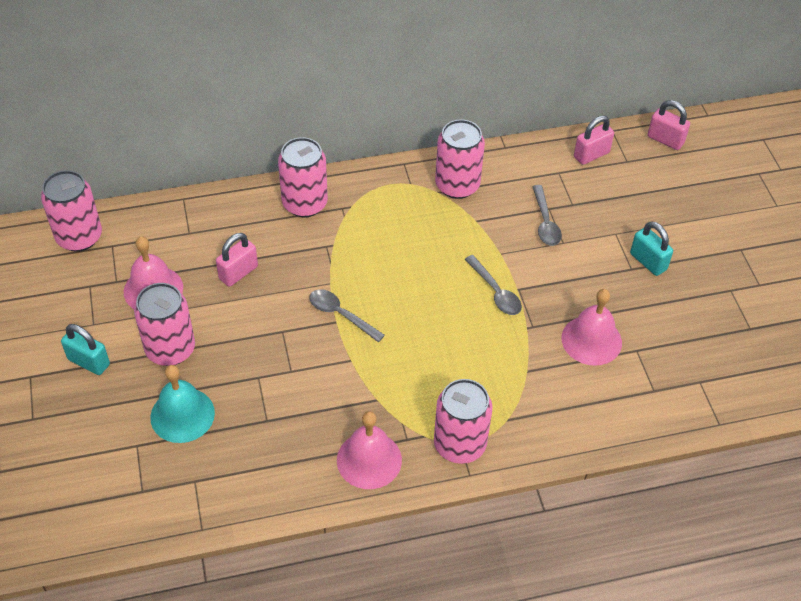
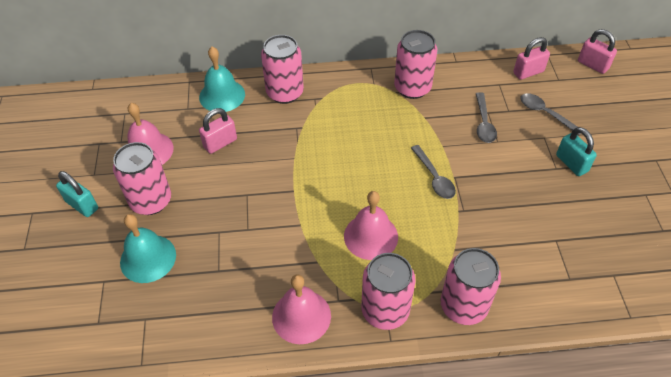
camera: 10 degrees right, 0 degrees up
pink can [41,170,102,252] -> pink can moved to [441,248,501,325]
grey spoon [309,289,385,342] -> grey spoon moved to [520,93,581,135]
pink bell [562,289,622,366] -> pink bell moved to [344,191,398,260]
none -> turquoise bell [199,47,245,112]

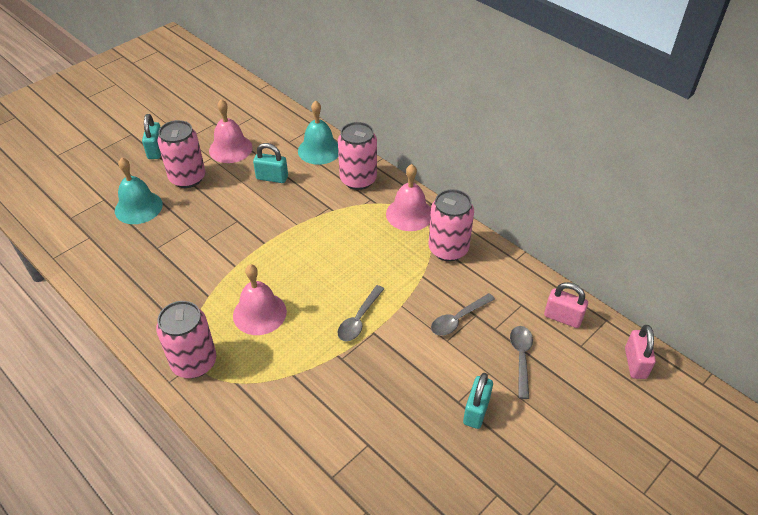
camera: 50 degrees right, 5 degrees down
pink padlock [199,108,237,154] -> turquoise padlock [253,143,288,183]
pink bell [272,274,331,344] -> pink bell moved to [386,164,431,231]
pink can [441,248,501,325] -> none

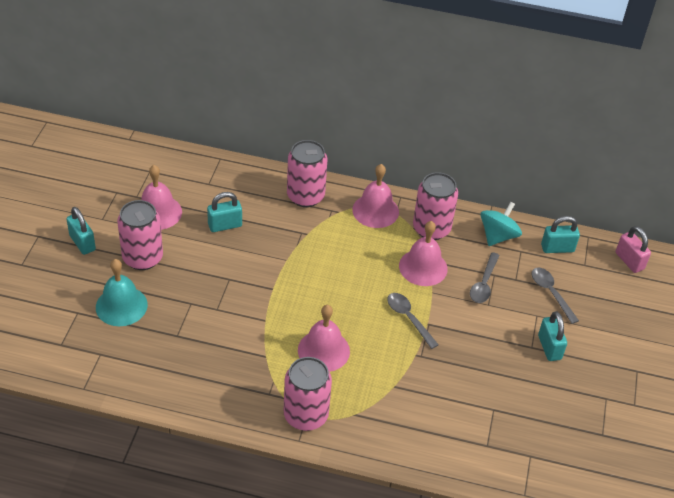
camera: 35 degrees left, 0 degrees up
turquoise bell [298,100,339,165] -> none
grey spoon [337,285,384,341] -> grey spoon turned 150 degrees clockwise [387,293,439,349]
pink padlock [544,282,588,328] -> turquoise padlock [541,216,580,253]
none -> pink bell [399,221,448,286]
none -> turquoise spinning top [481,202,522,246]

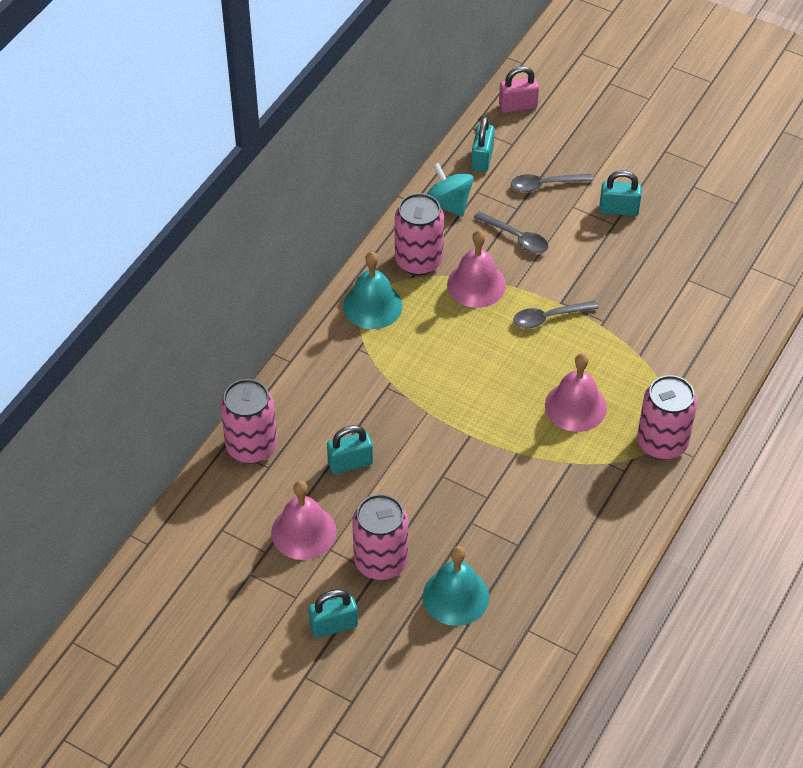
camera: 70 degrees left, 5 degrees up
turquoise padlock [207,192,242,232] -> turquoise padlock turned 75 degrees clockwise [327,425,373,474]
pink can [287,140,327,207] -> pink can moved to [220,379,277,463]
pink bell [352,164,399,228] -> turquoise bell [343,252,403,329]

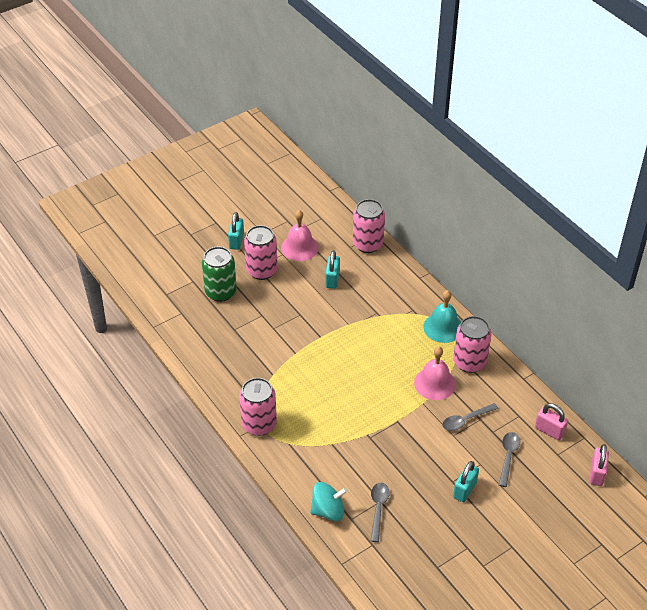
camera: 115 degrees right, 5 degrees down
turquoise bell [423,546,489,626] -> green can [202,246,237,302]
turquoise spinning top [427,163,474,217] -> turquoise spinning top moved to [310,482,347,521]
turquoise padlock [471,116,495,172] -> pink padlock [535,403,568,440]
grey spoon [513,301,598,328] -> grey spoon moved to [370,483,390,542]
pink bell [545,353,607,432] -> none

